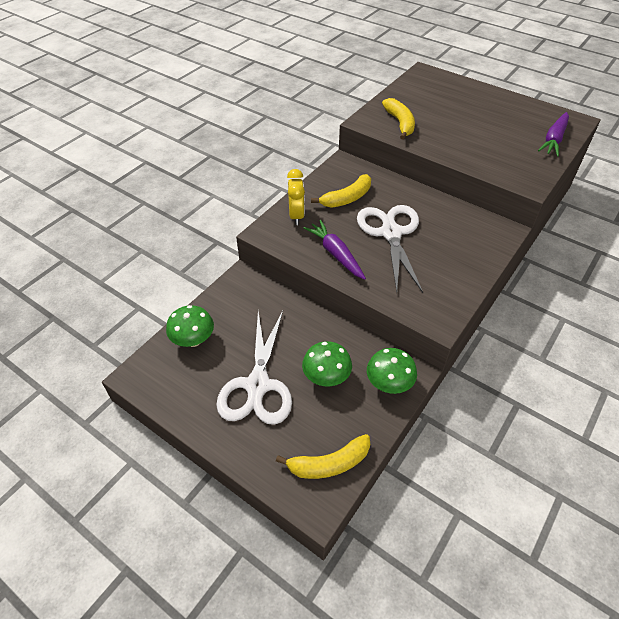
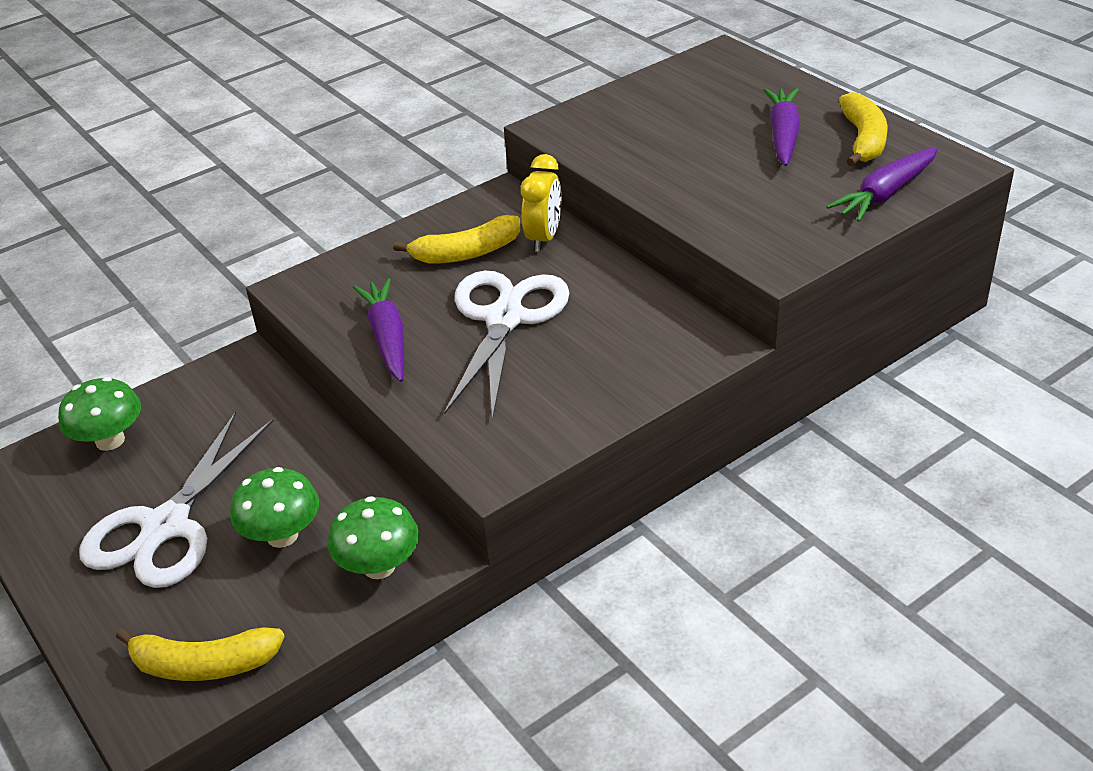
camera: 20 degrees right, 10 degrees down
yellow clock [287,169,305,225] -> yellow clock moved to [521,154,562,252]
yellow banana [382,98,415,140] -> yellow banana moved to [839,92,888,166]
none -> purple carrot [764,88,800,166]

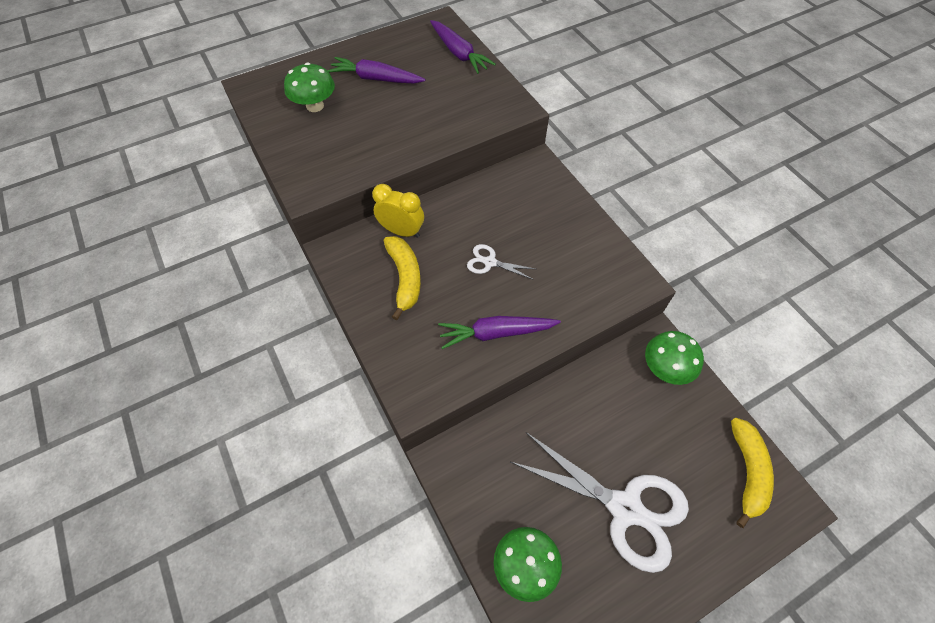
camera: 85 degrees left, 20 degrees up
green mushroom [230,467,319,548] -> green mushroom moved to [284,62,335,112]
white scissors [444,271,569,421] -> white scissors [467,244,535,280], size x0.45
yellow banana [839,92,888,166] -> none

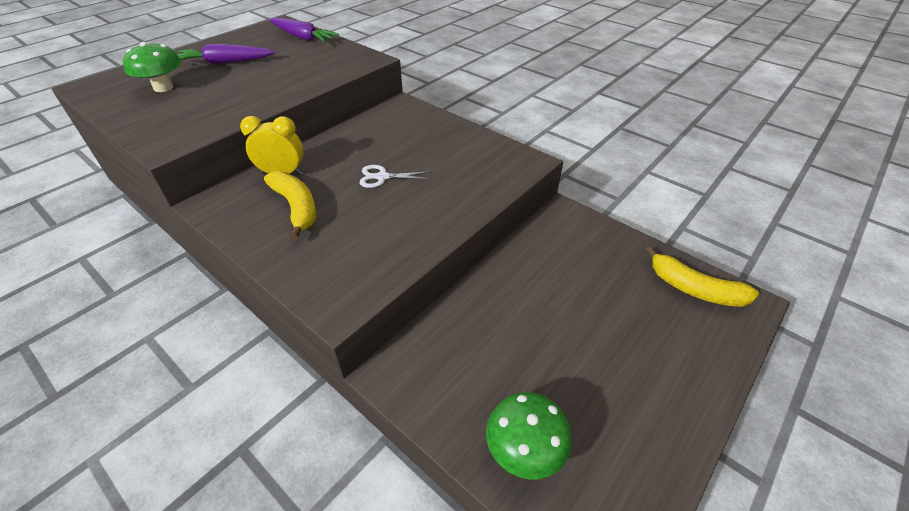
camera: 20 degrees left, 15 degrees down
purple carrot [438,316,561,349] -> none
white scissors [511,432,689,573] -> none
green mushroom [645,331,704,385] -> none
yellow banana [731,417,774,528] -> yellow banana turned 135 degrees clockwise [645,246,759,307]

